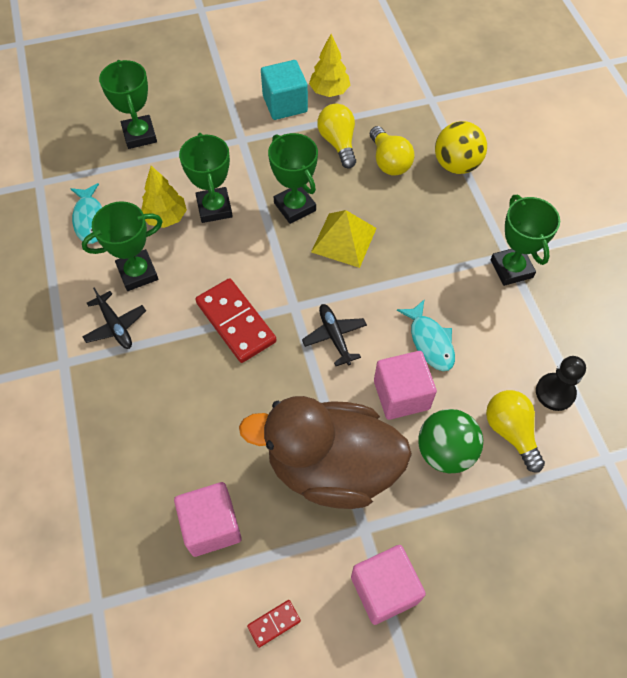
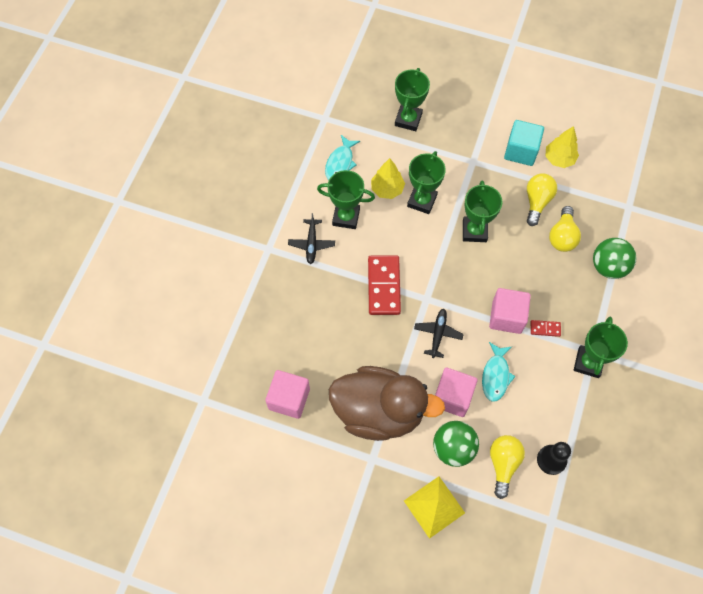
camera: 35 degrees right, 5 degrees up
brown duck [239,396,412,509] -> brown duck turned 150 degrees clockwise [329,366,445,441]
red domino [247,600,301,648] -> red domino moved to [531,320,561,337]
yellow pyramid [311,210,377,268] -> yellow pyramid moved to [404,476,465,539]
pink cube [351,545,426,625] -> pink cube moved to [489,288,531,334]
yellow ball [435,121,487,174] -> green ball [593,238,637,279]

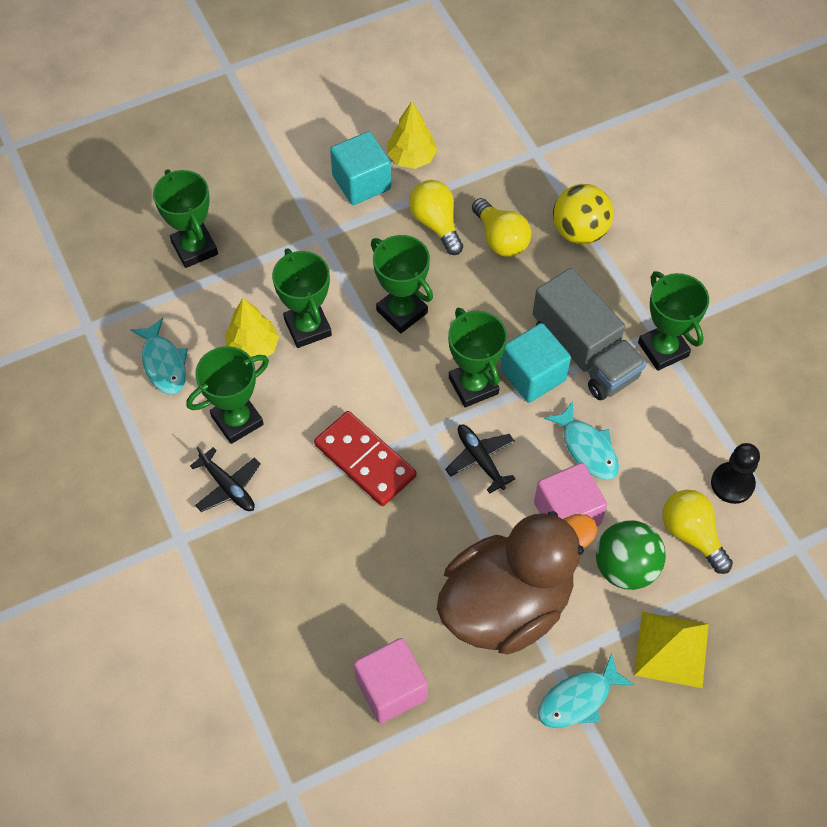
camera: 45 degrees left, 5 degrees down
pink cube [489,288,531,334] -> turquoise cube [500,323,571,403]
red domino [531,320,561,337] -> grey truck [533,268,646,400]
green ball [593,238,637,279] -> yellow ball [553,184,613,245]
none -> green trophy [448,308,507,407]
none -> turquoise fish [538,653,635,728]

